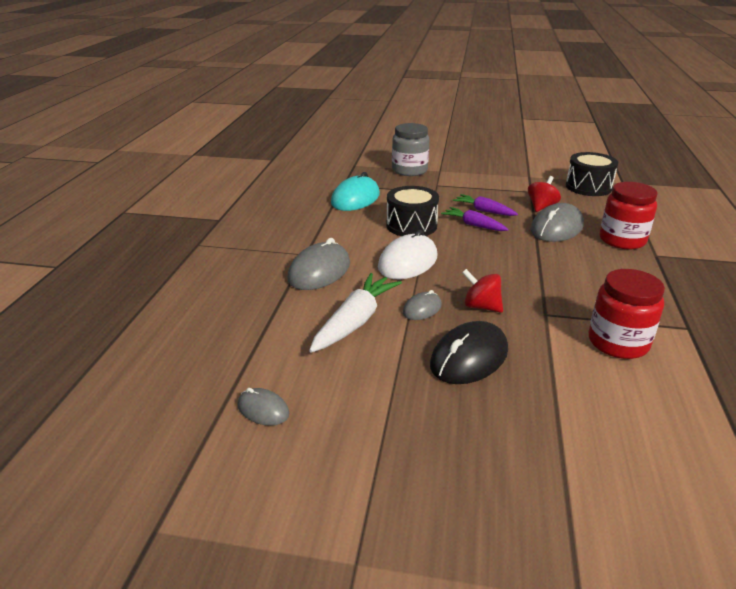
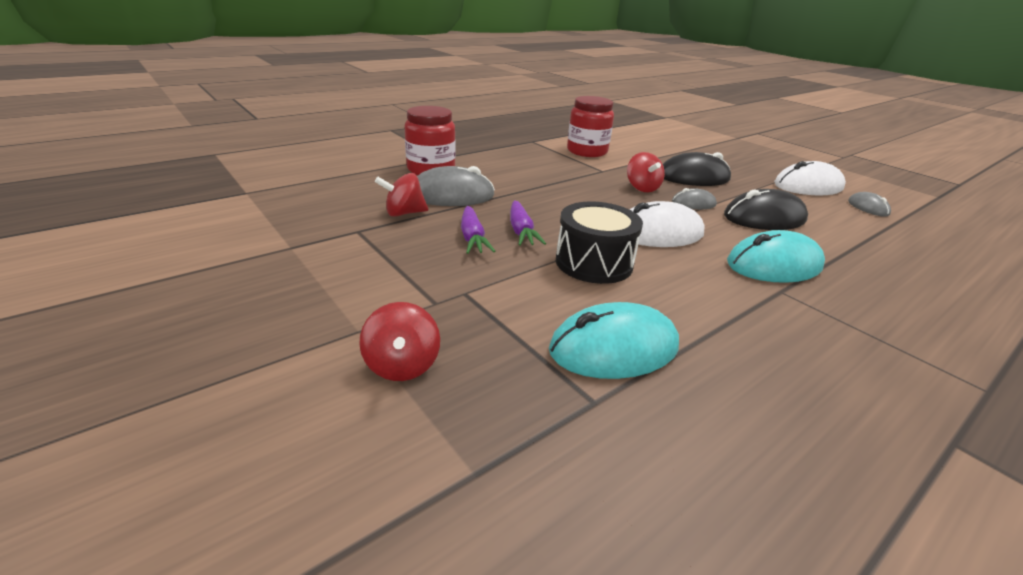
camera: 140 degrees left, 0 degrees up
grey mouse [287,238,350,290] -> turquoise mouse [727,230,825,283]
white carrot [309,273,402,353] -> black mouse [724,189,808,230]
grey jar [392,123,430,176] -> red spinning top [359,302,440,381]
black drum [566,152,618,196] -> none
none -> white mouse [774,161,846,195]

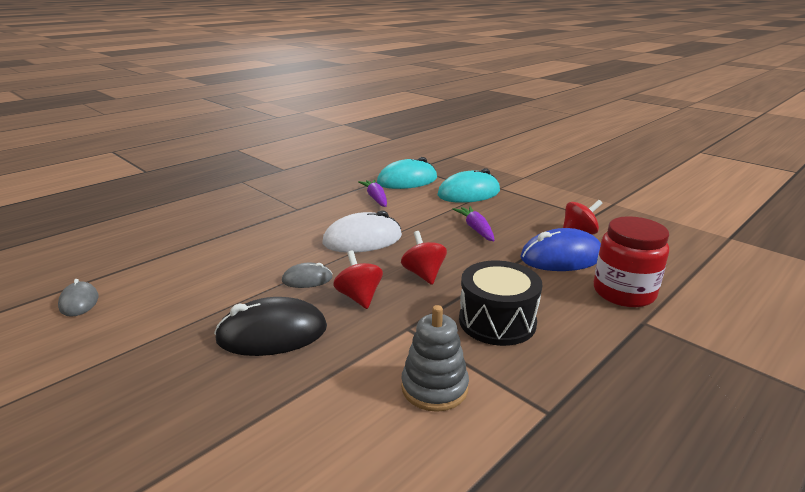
camera: 175 degrees right, 5 degrees down
red spinning top [359,302,440,381] -> red spinning top moved to [401,231,447,285]
grey mouse [417,166,495,206] -> blue mouse [520,228,601,271]
purple carrot [461,206,495,254] -> purple carrot moved to [358,179,387,207]
black drum [556,202,643,284] -> black drum moved to [459,261,542,346]
red jar [567,96,614,157] -> grey stacking toy [401,305,469,412]
black mouse [724,189,808,230] -> none
turquoise mouse [727,230,825,283] -> turquoise mouse moved to [437,168,500,203]
white mouse [774,161,846,195] -> none

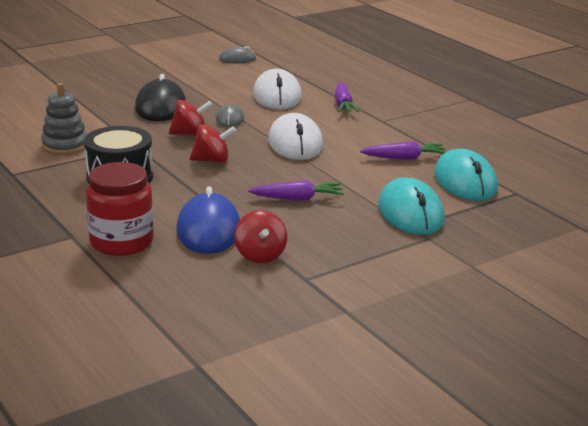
camera: 100 degrees right, 0 degrees up
none -> white mouse [253,69,302,109]
none -> purple carrot [335,82,359,112]

